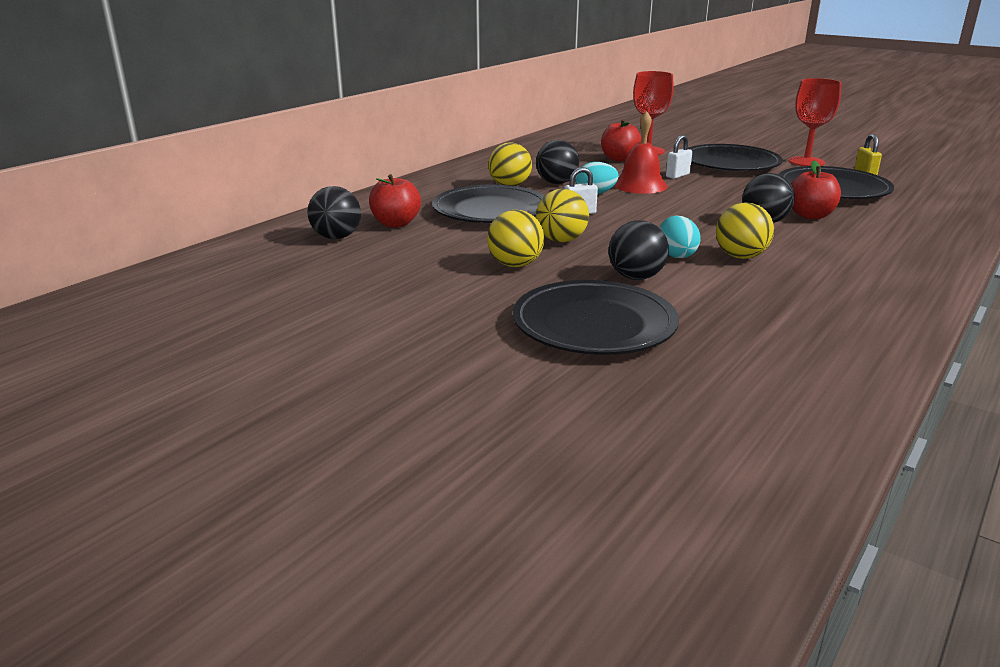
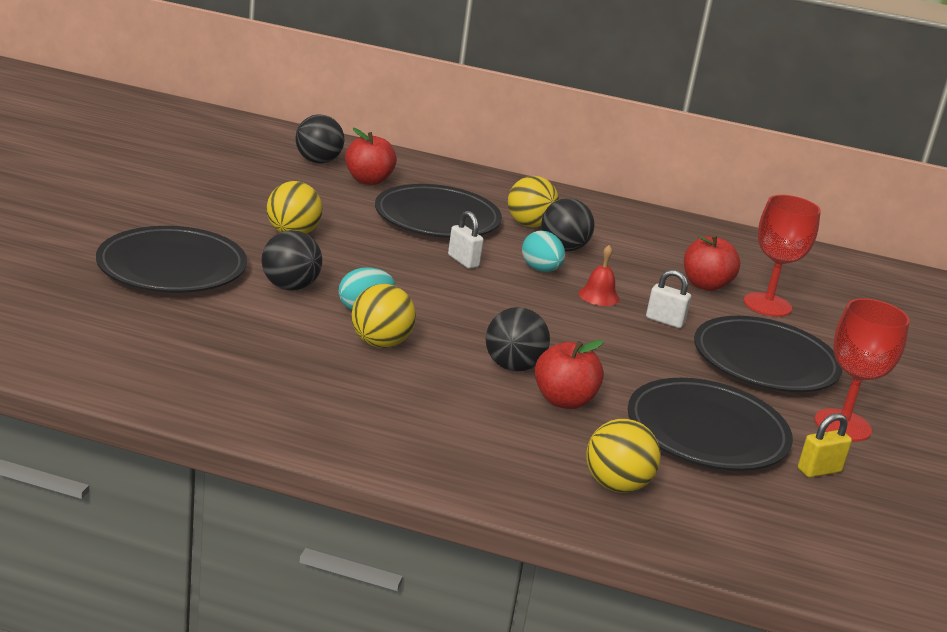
camera: 65 degrees right, 0 degrees up
yellow ball [536,189,589,242] -> yellow ball moved to [586,419,661,493]
red bell [614,111,667,194] -> red bell [578,245,620,306], size x0.60

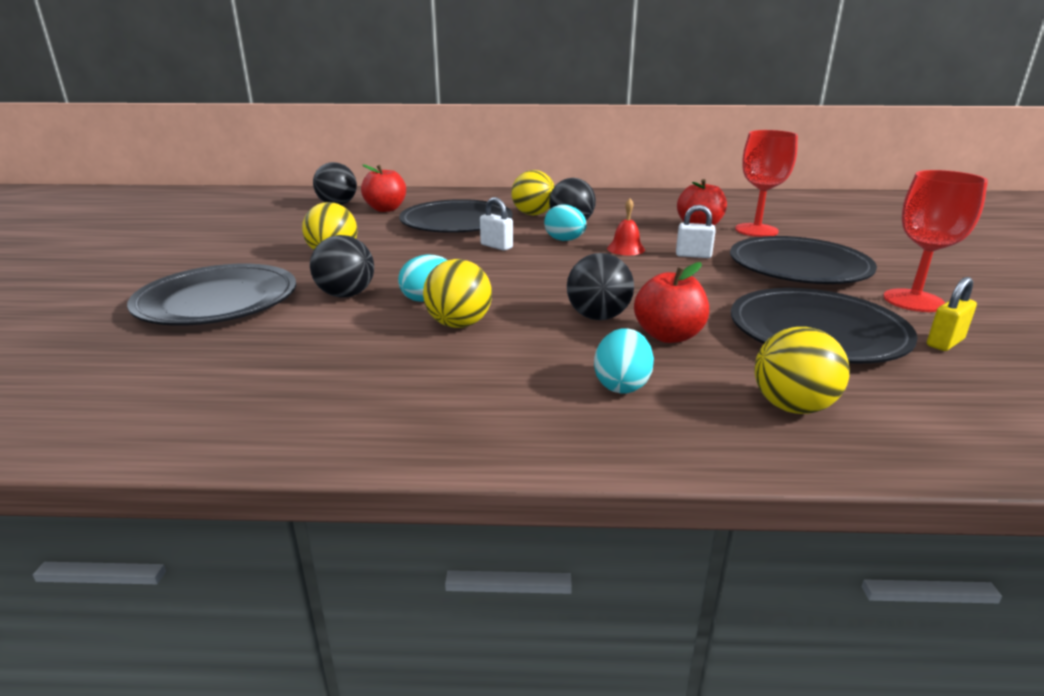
camera: 10 degrees left, 0 degrees up
none -> turquoise egg [594,328,654,393]

